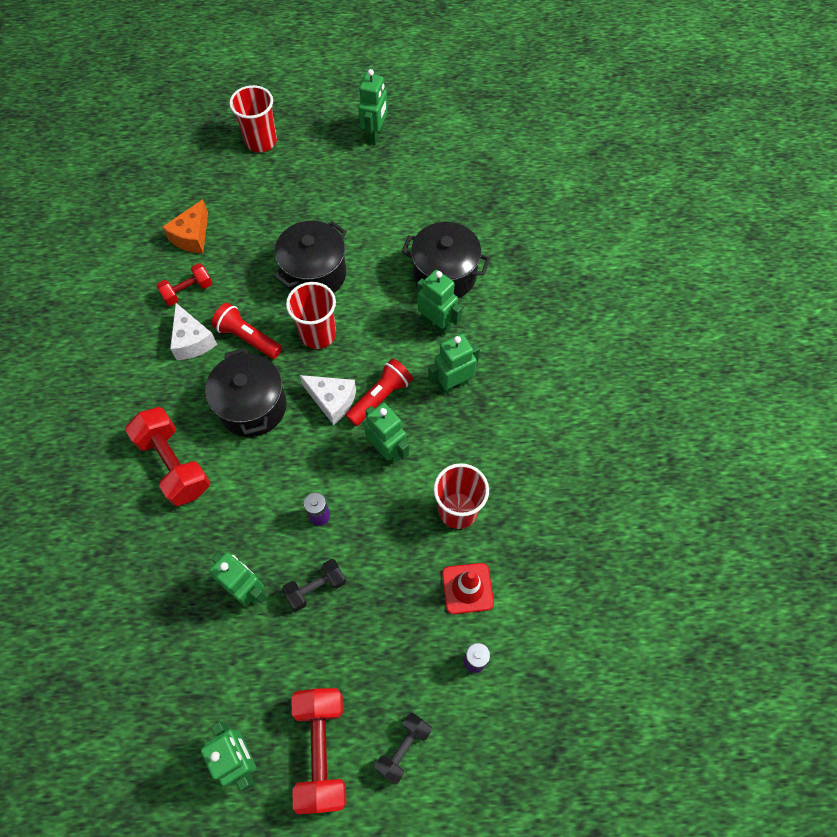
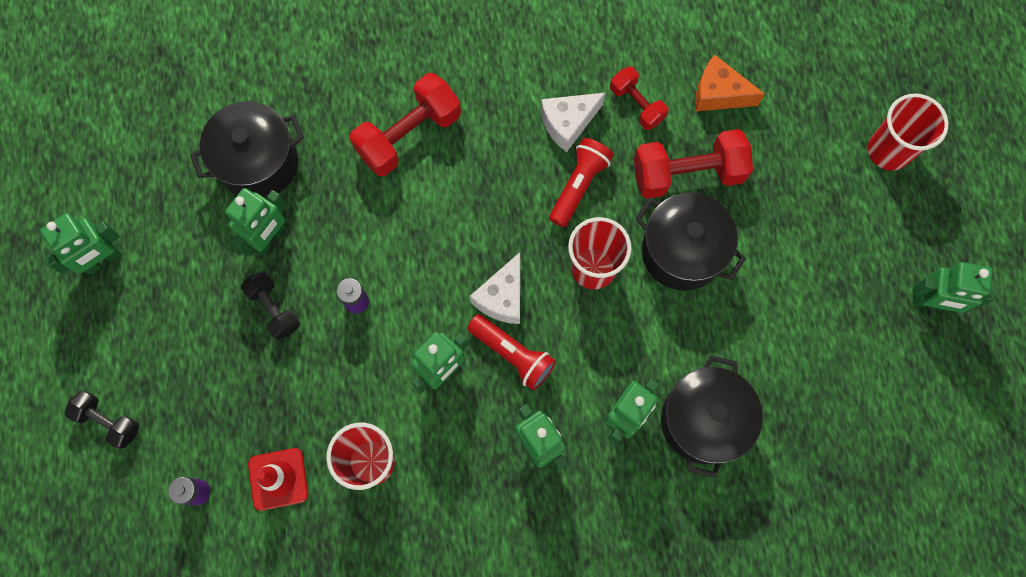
camera: 85 degrees right, 10 degrees up
black pot [205,348,286,437] -> black pot moved to [190,101,304,198]
red dumbbell [292,688,346,814] -> red dumbbell moved to [634,129,753,199]

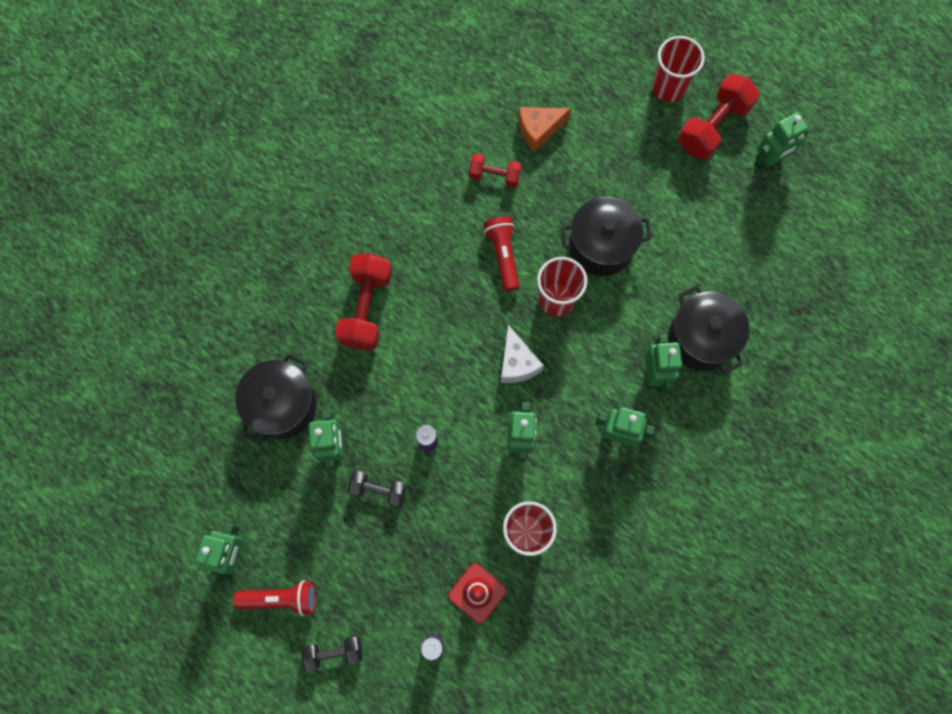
camera: 40 degrees left, 0 degrees up
red flashlight [467,314,556,391] -> red flashlight moved to [233,580,316,616]
white cheese [541,92,606,152] -> none
red dumbbell [634,129,753,199] -> red dumbbell moved to [678,74,760,160]

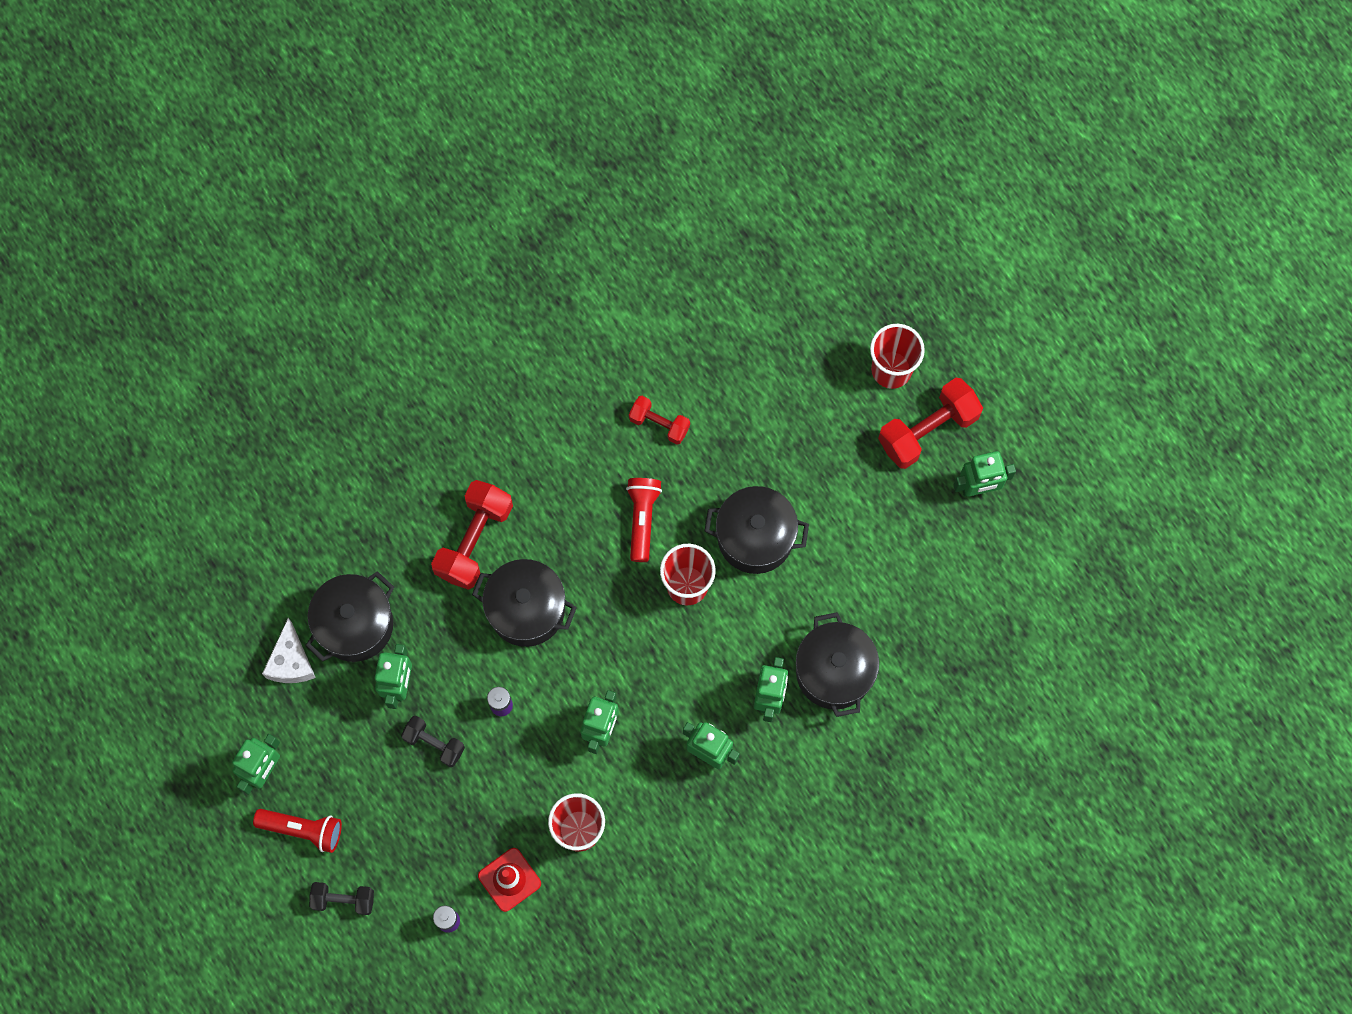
camera: 15 degrees right, 0 degrees up
white cheese [501,325,544,383] -> white cheese moved to [262,618,316,683]
orange cheese [519,107,571,152] -> none
none -> black pot [472,559,577,647]

